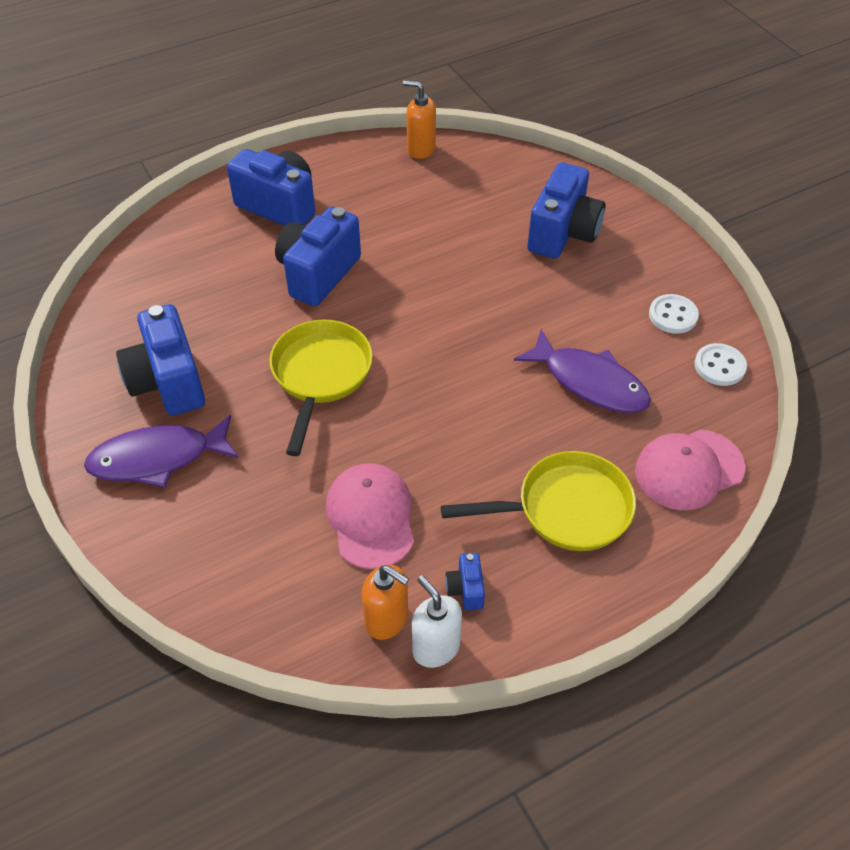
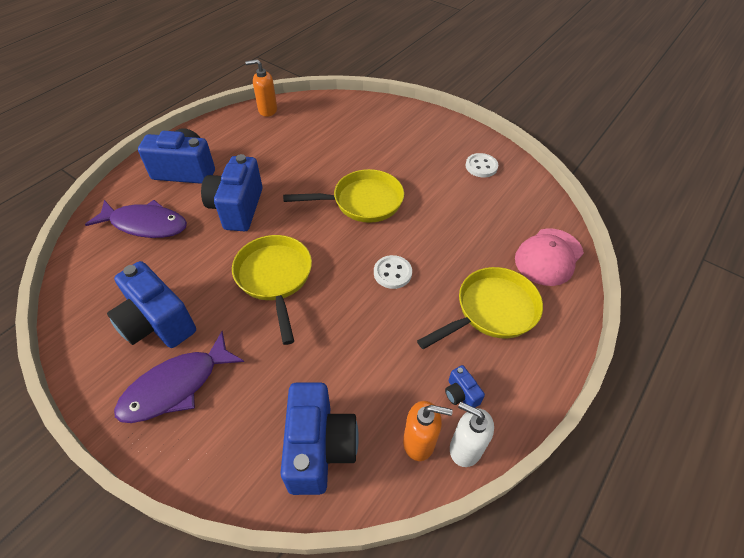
camera: 25 degrees left, 0 degrees up
pink cap [326,463,414,569] -> none
purple fish [514,329,651,413] -> purple fish moved to [85,200,187,238]
blue camera [527,163,605,259] -> blue camera moved to [280,382,359,495]
white button [694,343,747,386] -> white button moved to [374,255,412,289]
none -> yellow pan [283,169,404,223]

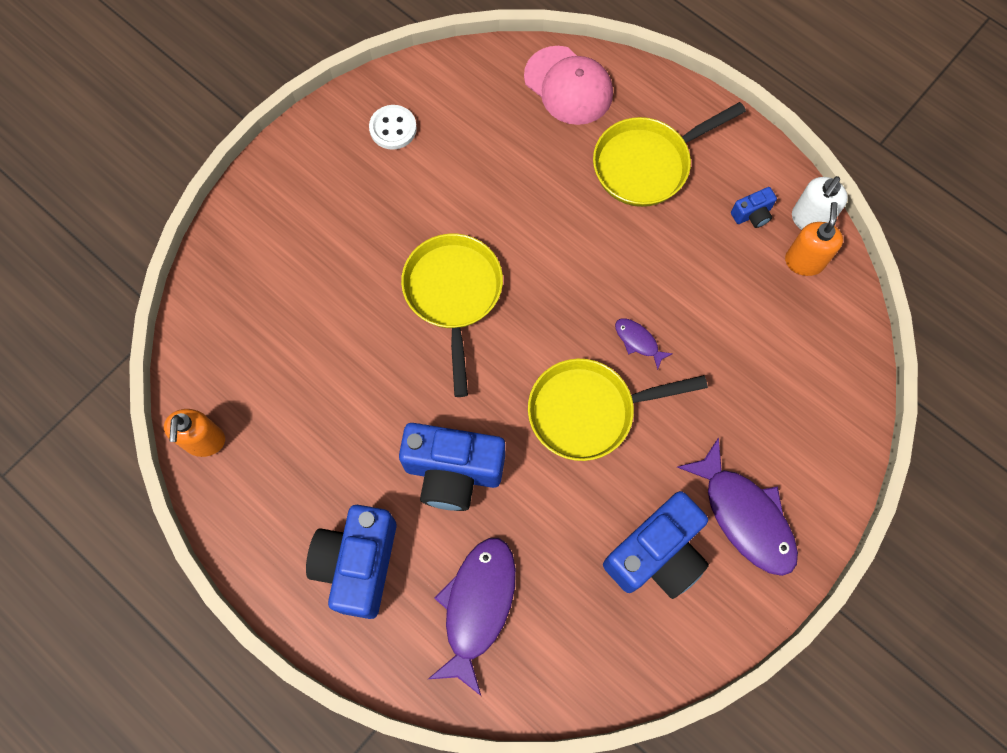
camera: 85 degrees left, 20 degrees up
blue camera [280,382,359,495] -> none
white button [374,255,412,289] -> none
yellow pan [417,267,543,349] -> yellow pan turned 90 degrees counterclockwise [593,102,746,207]
none -> purple fish [615,318,673,370]

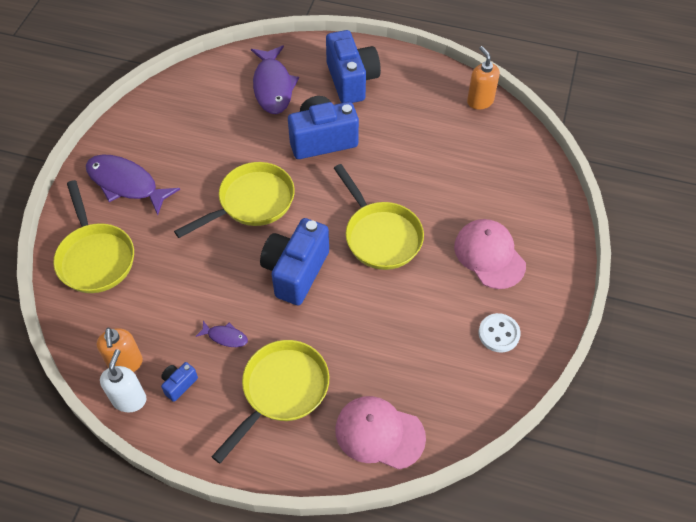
camera: 155 degrees right, 15 degrees down
blue camera [603,491,709,599] -> blue camera moved to [260,218,329,305]
purple fish [615,318,673,370] -> purple fish moved to [196,321,248,347]
none -> yellow pan [53,180,134,293]
none -> pink cap [454,219,526,289]

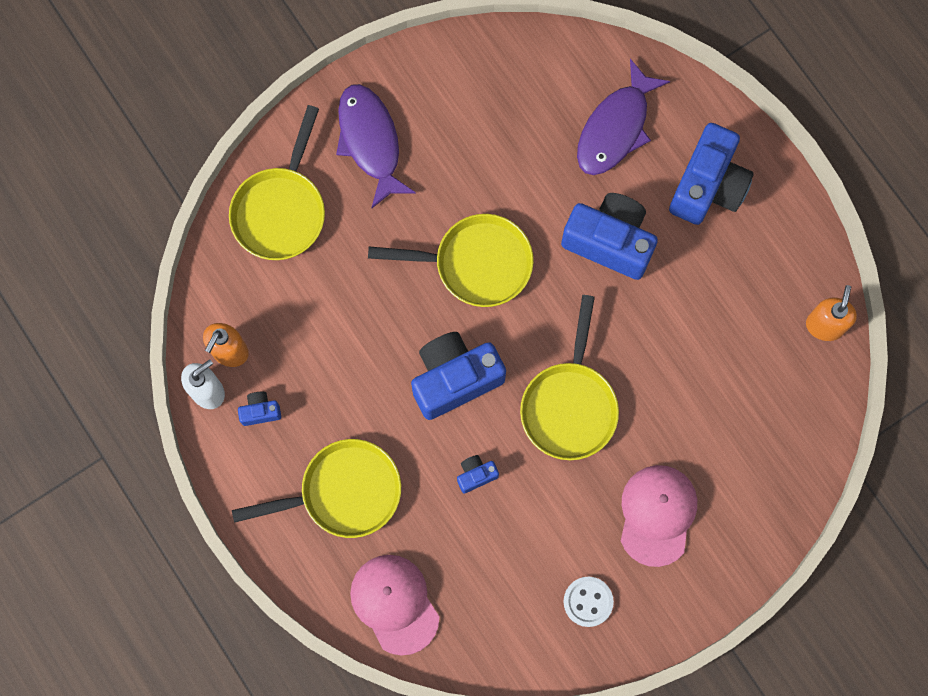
camera: 40 degrees right, 20 degrees up
purple fish [196,321,248,347] -> none
none -> blue camera [457,455,499,493]

